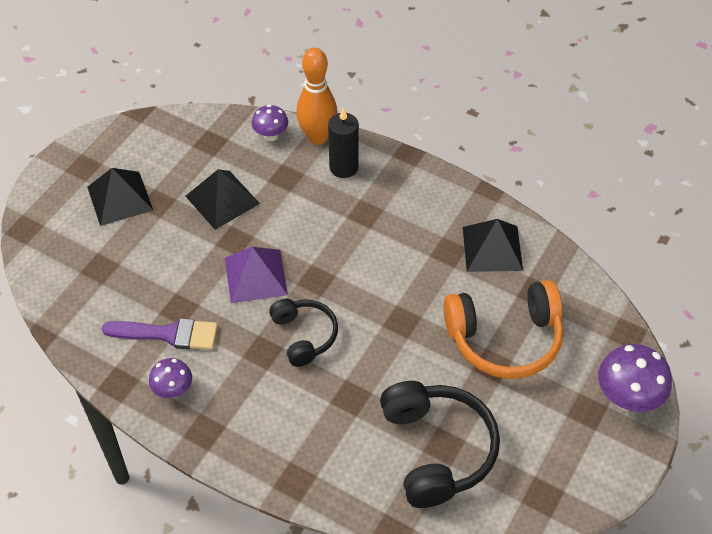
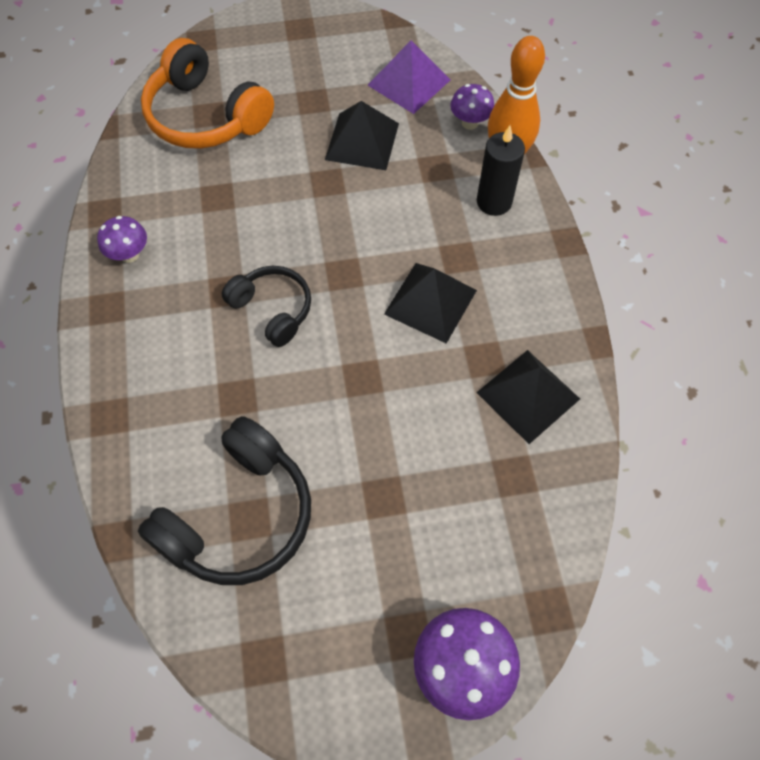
camera: 50 degrees right, 10 degrees up
black pyramid [87,168,153,226] -> black pyramid moved to [384,263,477,344]
purple brush [102,318,218,350] -> none
purple pyramid [225,247,288,303] -> purple pyramid moved to [368,40,451,114]
black headphones [269,299,338,367] -> black headphones turned 75 degrees counterclockwise [222,266,311,347]
orange headphones [443,280,564,379] -> orange headphones moved to [141,38,274,149]

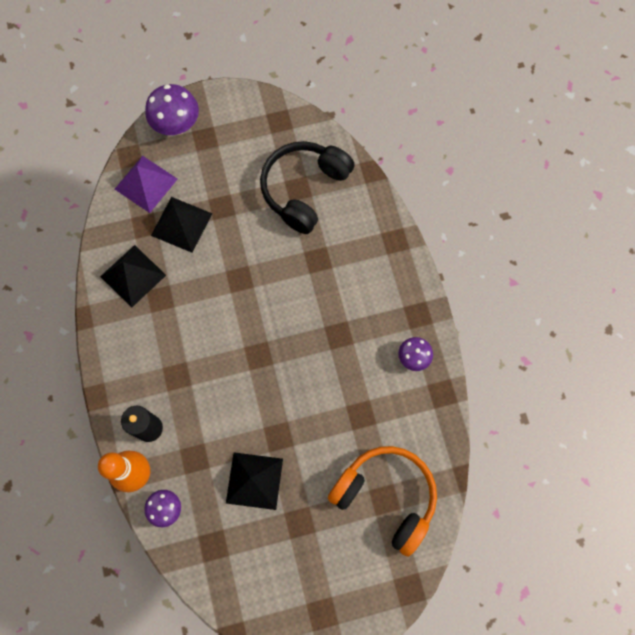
camera: 175 degrees right, 10 degrees up
black headphones [222,266,311,347] -> none
purple pyramid [368,40,451,114] -> purple pyramid moved to [115,156,177,213]
black pyramid [384,263,477,344] -> black pyramid moved to [151,197,212,253]

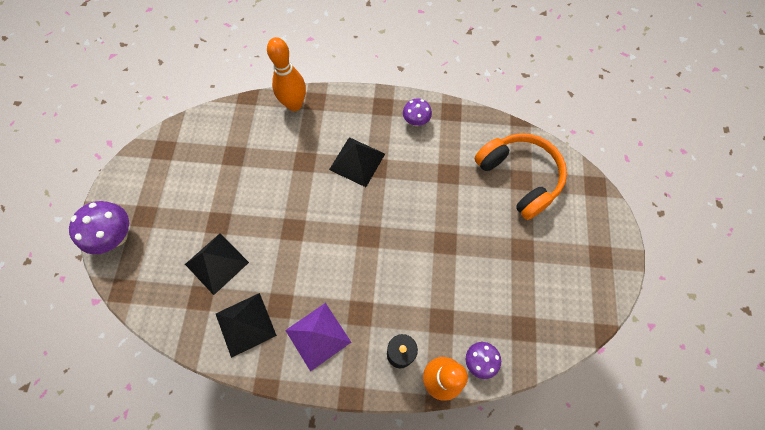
camera: 70 degrees left, 5 degrees down
purple pyramid [115,156,177,213] -> purple pyramid moved to [285,303,351,372]
black pyramid [226,452,283,510] -> black pyramid moved to [329,137,385,187]
black headphones [260,141,354,234] -> none
orange headphones [328,446,437,557] -> orange headphones turned 90 degrees clockwise [474,133,567,220]
none -> orange bowling pin [267,37,306,111]

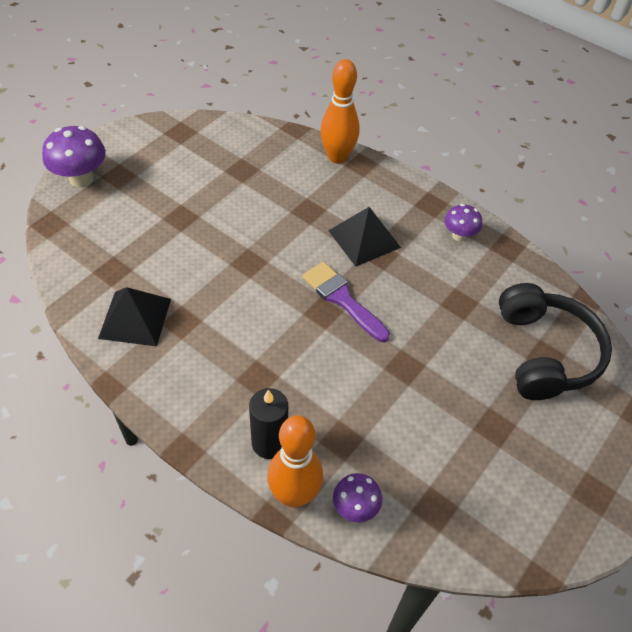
camera: 30 degrees right, 15 degrees down
black pyramid [185,233,249,295] -> none
purple pyramid [285,303,351,372] -> none
orange headphones [474,133,567,220] -> black headphones [499,283,612,400]
none -> purple brush [302,262,390,342]

